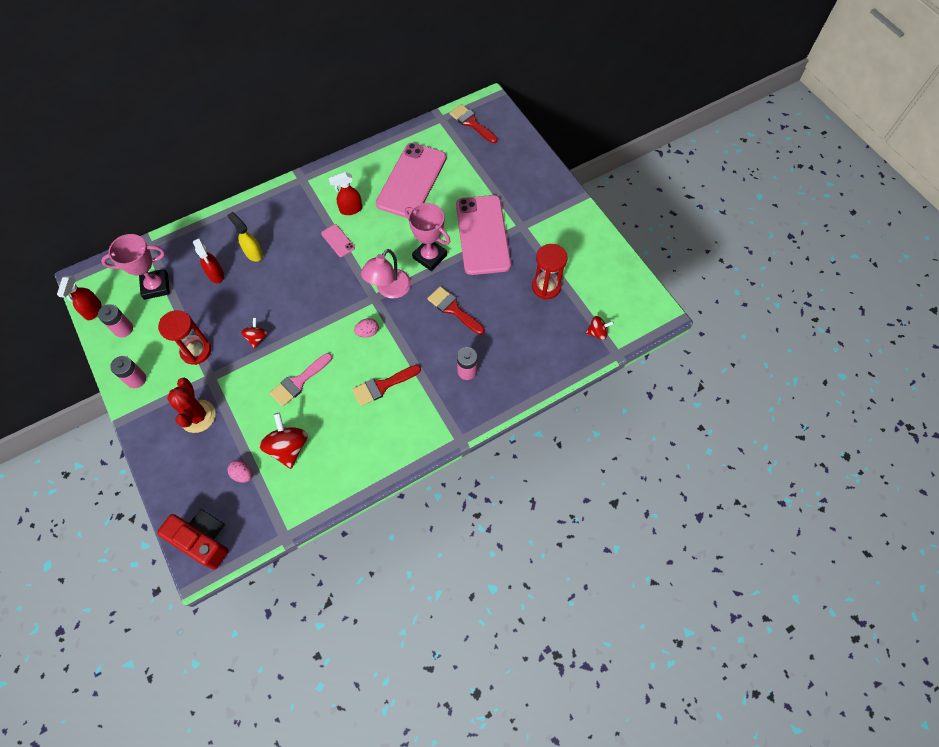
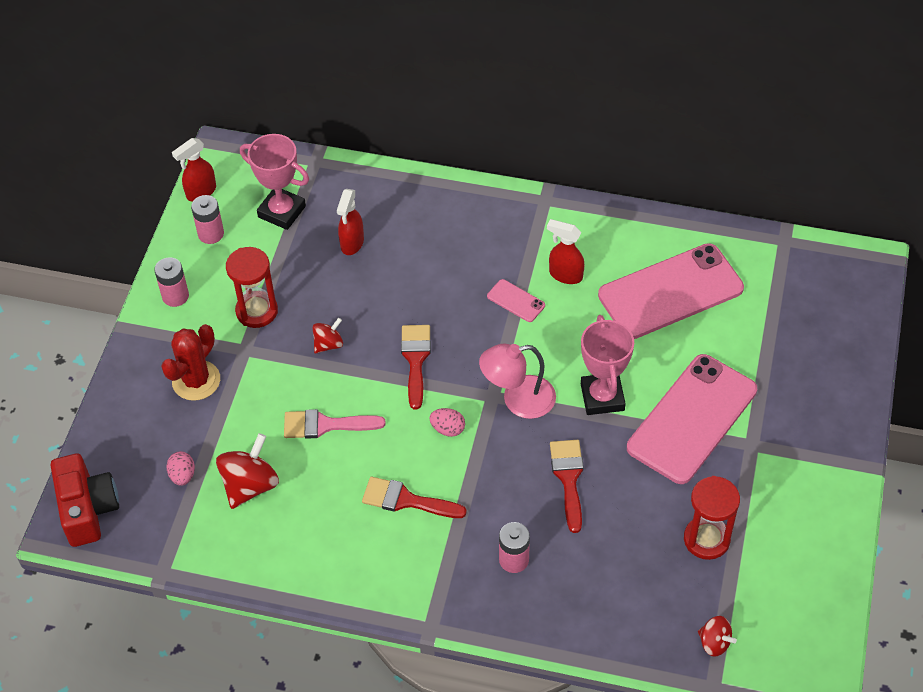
camera: 45 degrees right, 10 degrees down
yellow spray bottle [227,212,263,262] -> none
pink phone [321,224,355,257] -> pink phone turned 60 degrees counterclockwise [487,279,545,322]
red brush [450,104,498,143] -> red brush moved to [401,325,431,409]

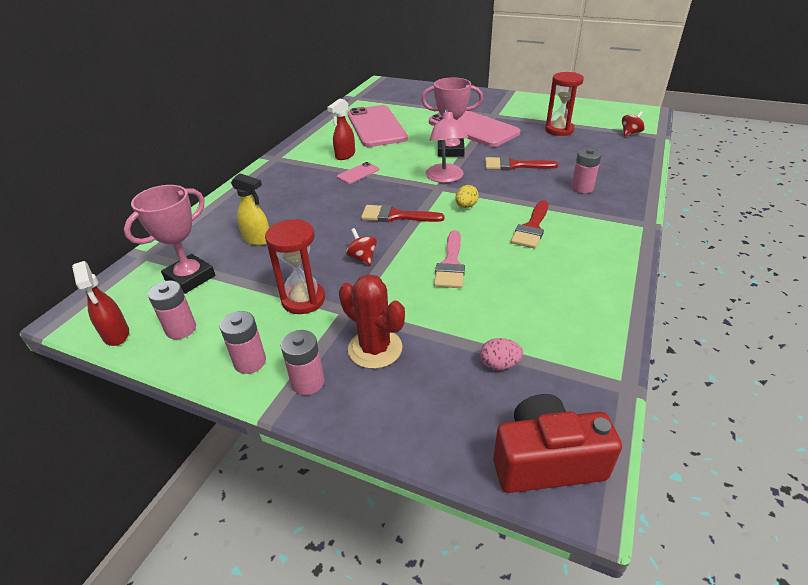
camera: 80 degrees left, 15 degrees down
red spinning top [216,433,279,509] -> none
red spray bottle [337,189,364,255] -> yellow spray bottle [231,173,269,246]
pink egg [429,408,465,437] -> yellow egg [455,185,479,208]
none -> pink battery [281,330,324,395]

